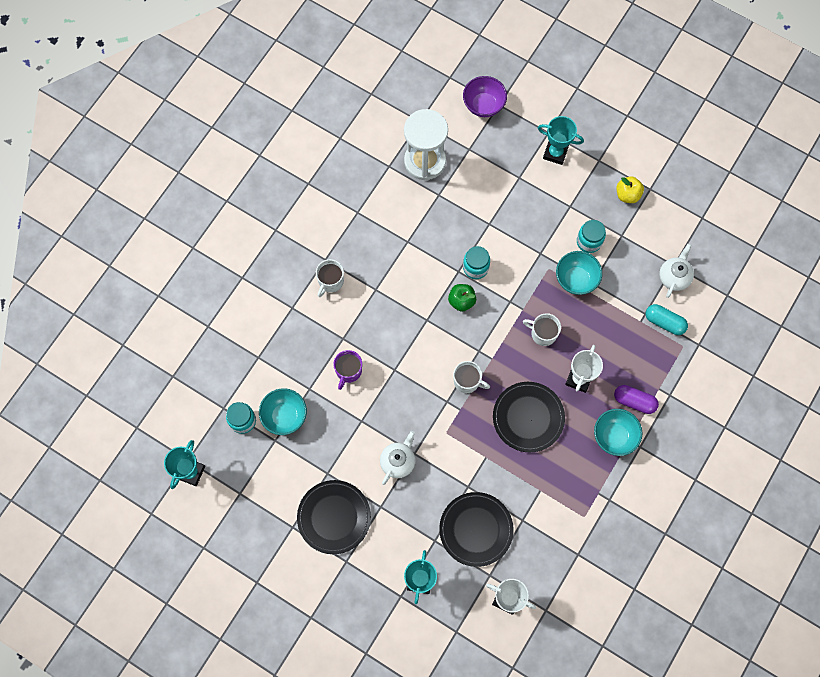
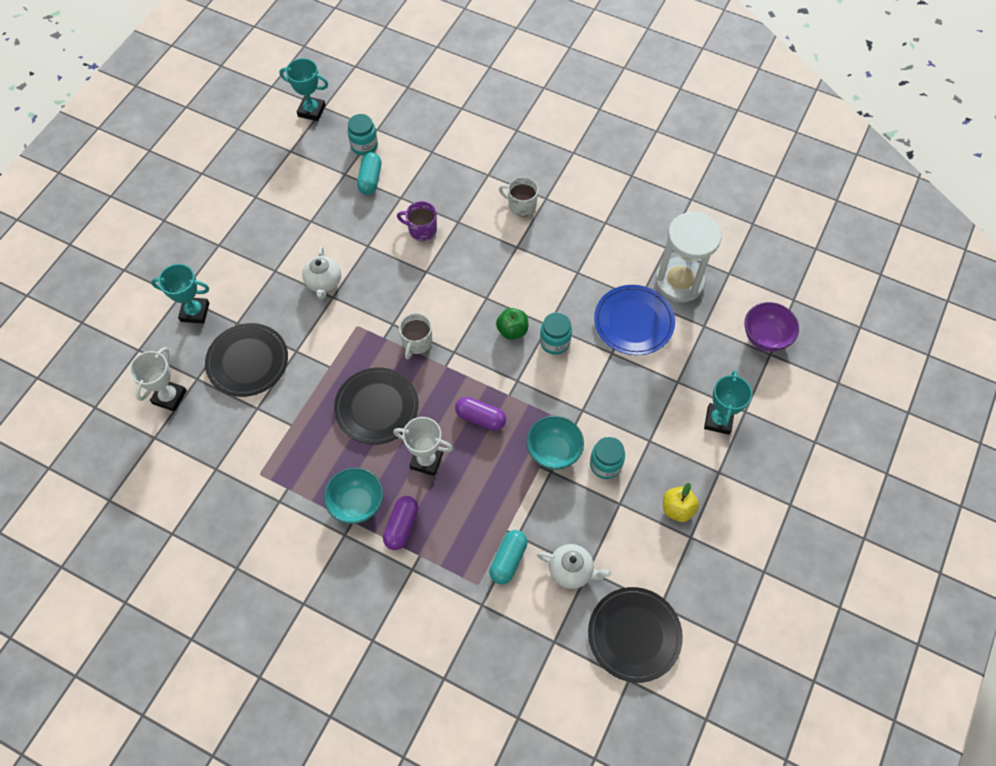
camera: 85 degrees right, 10 degrees down
turquoise bowl [259,388,307,435] -> turquoise capsule [357,152,381,195]
black plate [297,480,371,554] -> black plate moved to [588,587,683,683]
white teapot [380,431,415,485] -> white teapot turned 60 degrees clockwise [302,246,341,299]
white mug [523,313,561,346] -> purple capsule [455,397,506,431]
none -> blue plate [594,285,675,355]

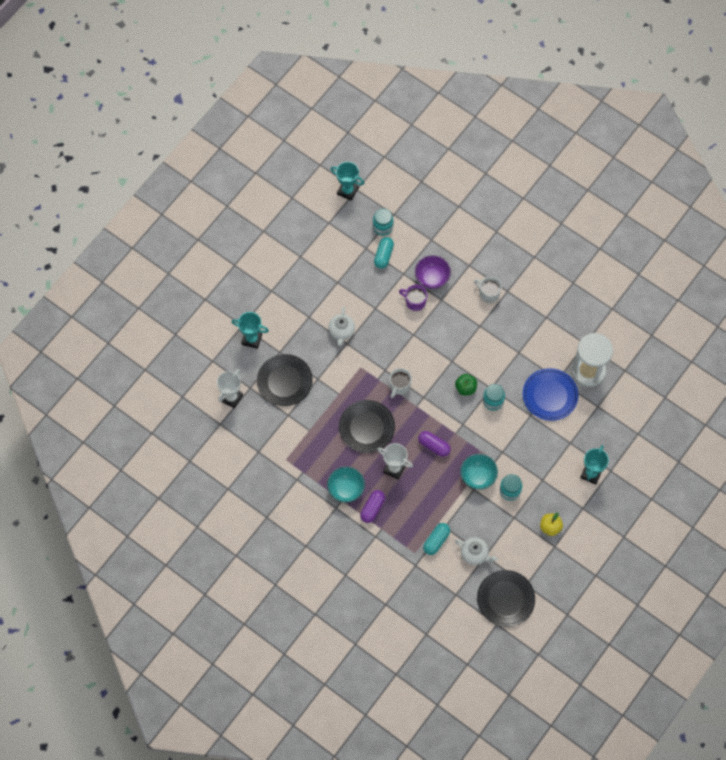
camera: 10 degrees right, 5 degrees up
purple bowl [744,302,799,352] -> purple bowl moved to [415,255,451,289]

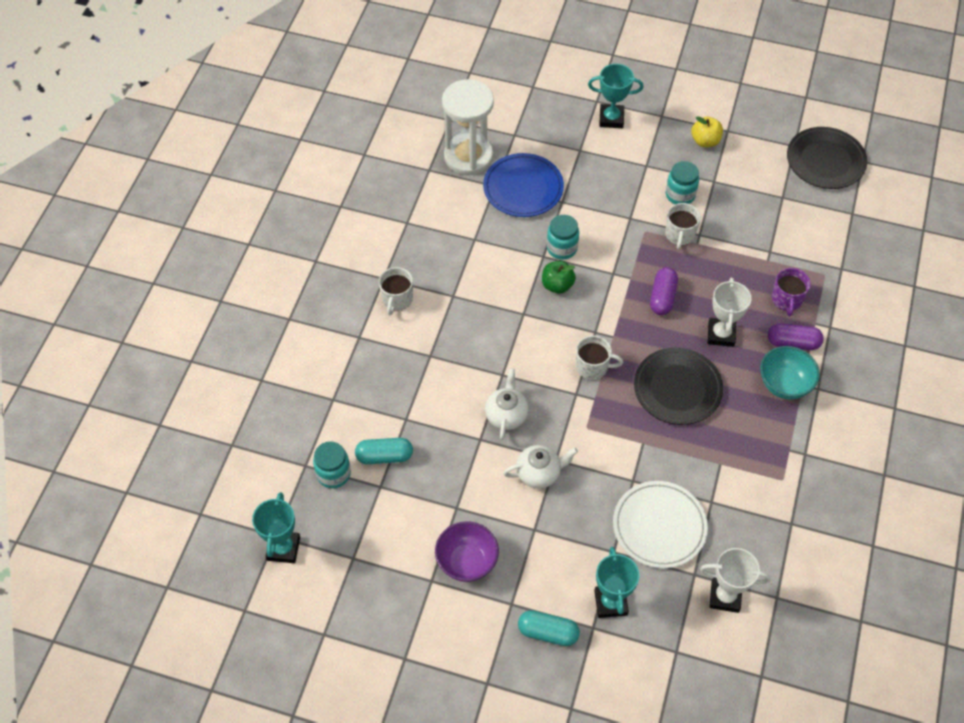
camera: 110 degrees left, 10 degrees down
black plate [257,354,313,406] -> white plate [613,481,708,568]
purple mug [399,285,427,311] -> purple mug moved to [772,268,811,316]
purple bowl [415,255,451,289] -> purple bowl moved to [435,521,499,582]
turquoise capsule [423,523,450,555] -> turquoise capsule moved to [518,610,580,646]
white teapot [455,537,498,565] -> white teapot moved to [485,368,529,440]
turquoise bowl [460,454,498,490] -> white mug [665,203,701,249]

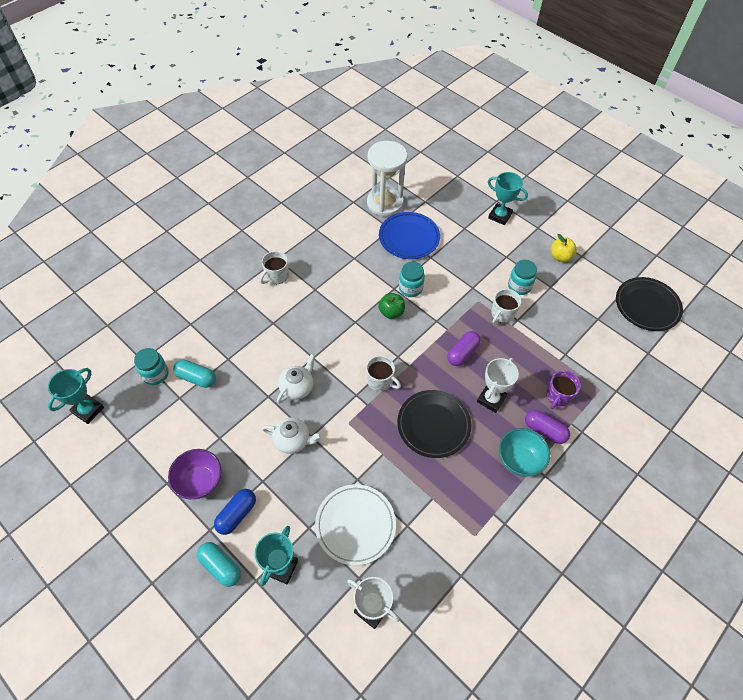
camera: 25 degrees right, 0 degrees up
none -> blue capsule [214,489,256,535]

